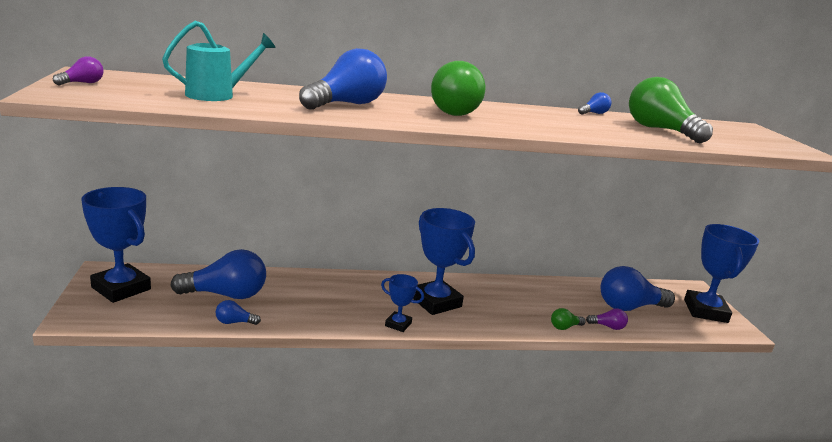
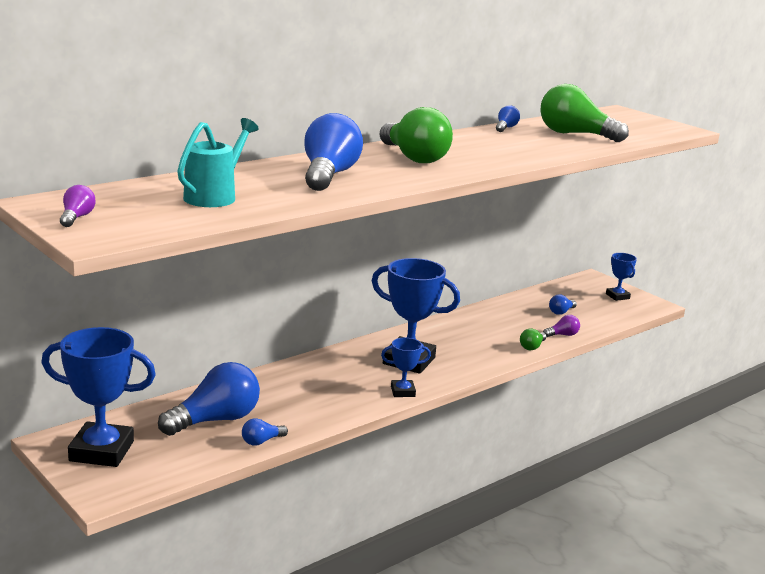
camera: 30 degrees left, 0 degrees up
blue light bulb [601,266,675,311] -> blue light bulb [549,294,577,315], size x0.45
blue trophy [684,224,759,323] -> blue trophy [606,253,637,301], size x0.50

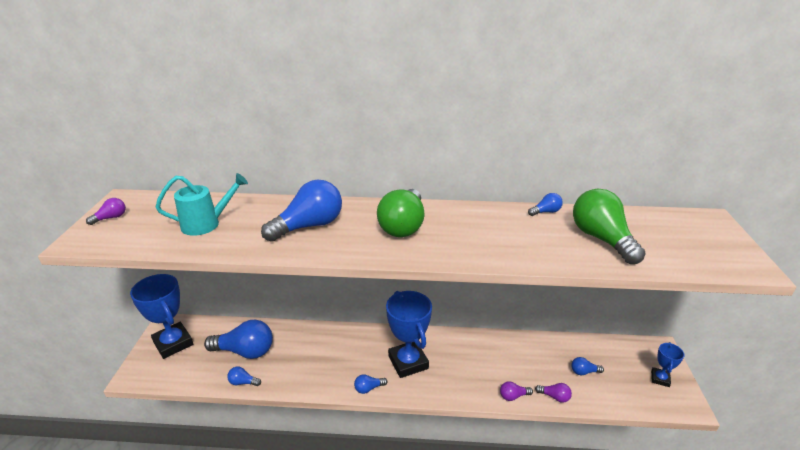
camera: 45 degrees right, 10 degrees up
blue trophy [381,338,431,397] -> blue light bulb [354,374,388,394]
green light bulb [520,328,546,350] -> purple light bulb [500,381,533,401]

